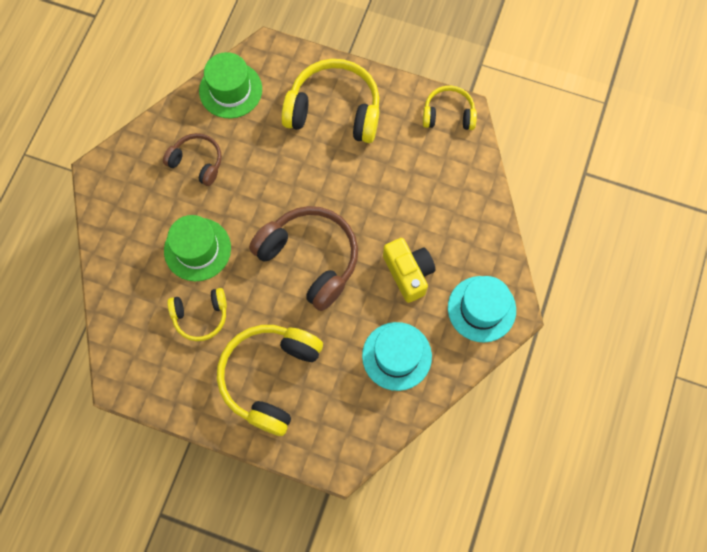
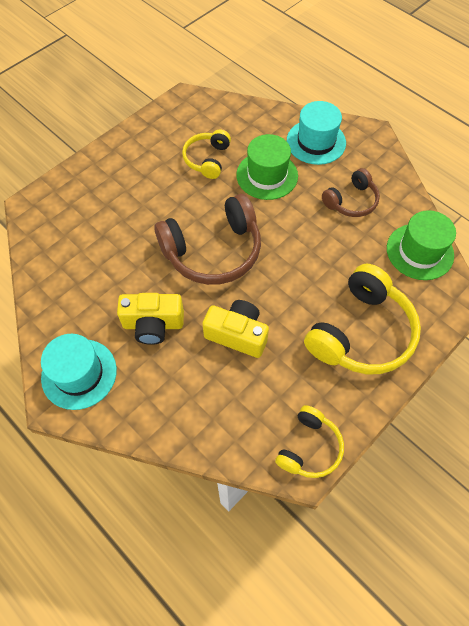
camera: 115 degrees right, 10 degrees down
yellow headphones [217,325,323,436] -> none
turquoise hat [362,322,432,391] -> turquoise hat moved to [287,101,346,165]
none -> yellow camera [202,300,269,358]

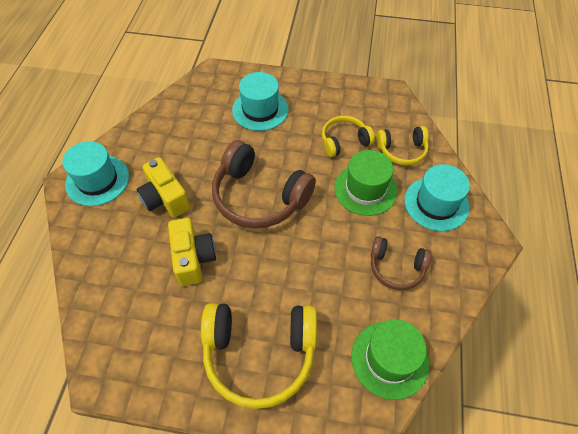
camera: 55 degrees right, 5 degrees down
yellow headphones [275,405,344,478] -> yellow headphones moved to [376,126,429,165]
none -> turquoise hat [232,72,289,131]

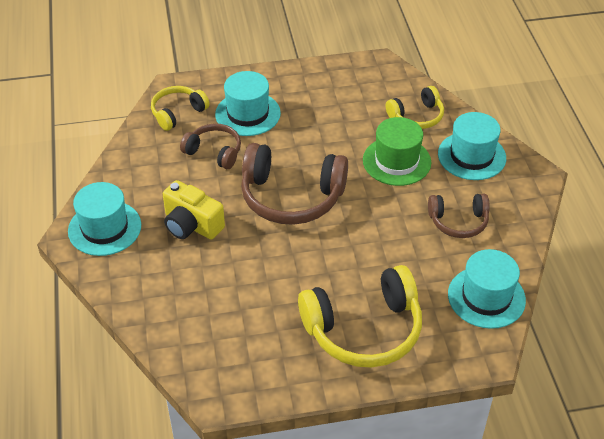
camera: 20 degrees left, 10 degrees down
yellow camera [168,218,216,286] -> none
yellow headphones [322,116,375,157] -> yellow headphones moved to [151,86,210,131]
green hat [351,319,430,400] -> turquoise hat [448,249,526,329]
none -> brown headphones [180,123,241,169]

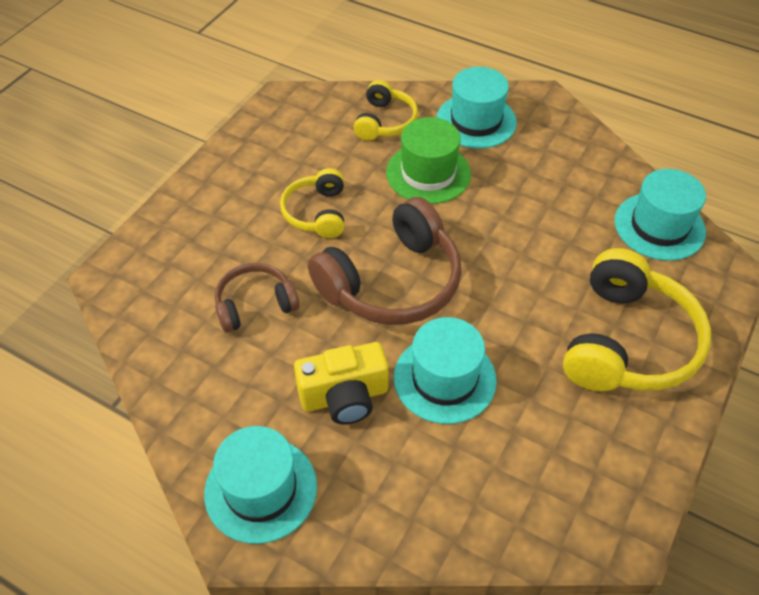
camera: 50 degrees left, 5 degrees up
yellow headphones [151,86,210,131] -> yellow headphones moved to [280,168,344,238]
turquoise hat [215,71,281,136] -> turquoise hat moved to [394,317,497,424]
brown headphones [428,194,490,238] -> none

